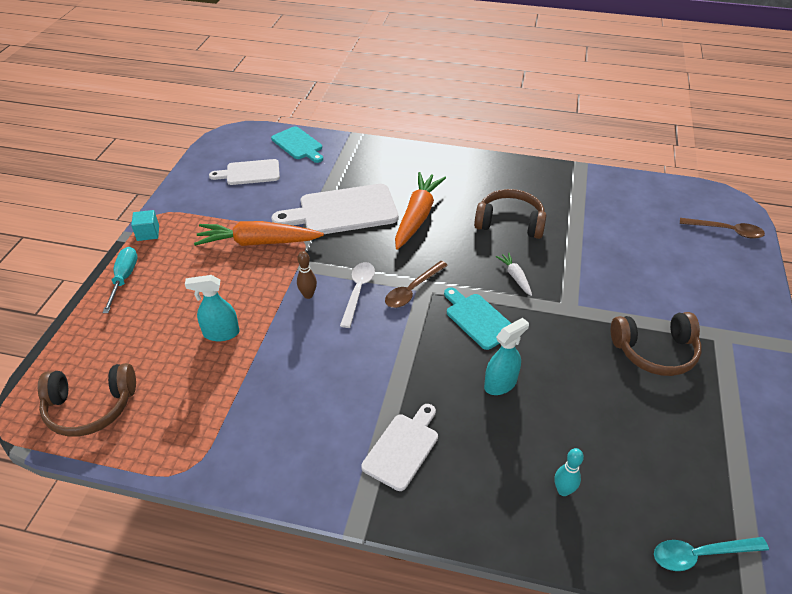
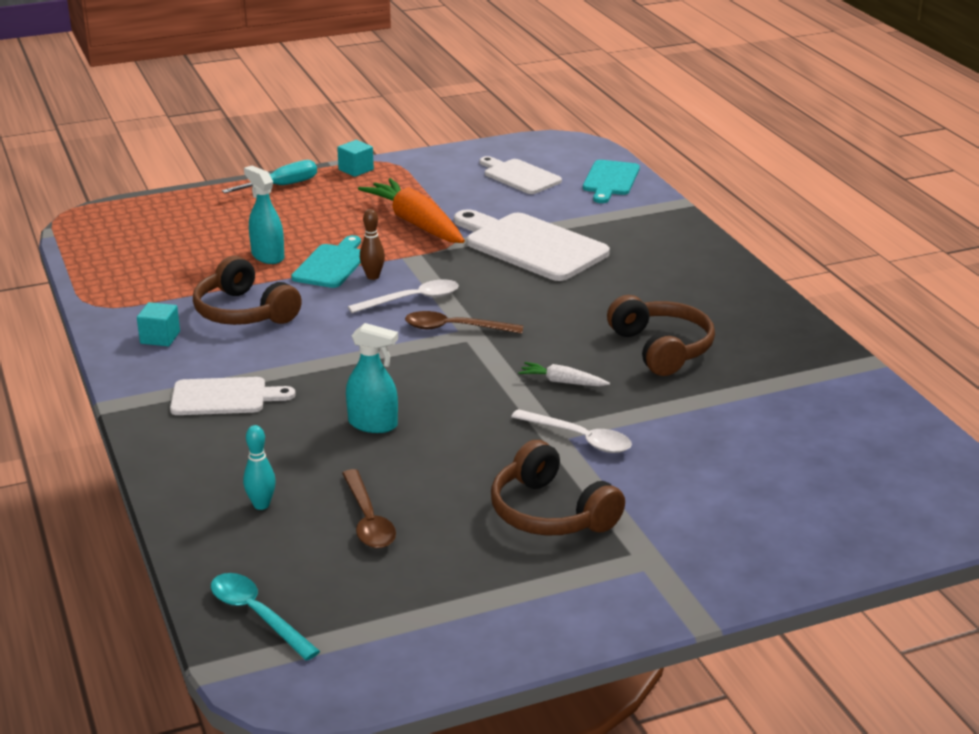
camera: 55 degrees right, 15 degrees down
brown headphones [38,363,136,436] -> brown headphones moved to [193,256,302,325]
orange carrot [395,172,446,250] -> none
turquoise cutting board [444,287,511,350] -> turquoise cutting board moved to [291,235,361,288]
white carrot [496,252,532,296] -> white carrot turned 105 degrees counterclockwise [518,362,610,386]
brown spoon [680,218,765,239] -> brown spoon moved to [342,469,396,549]
none -> turquoise cube [137,302,180,346]
none -> white spoon [511,409,632,453]

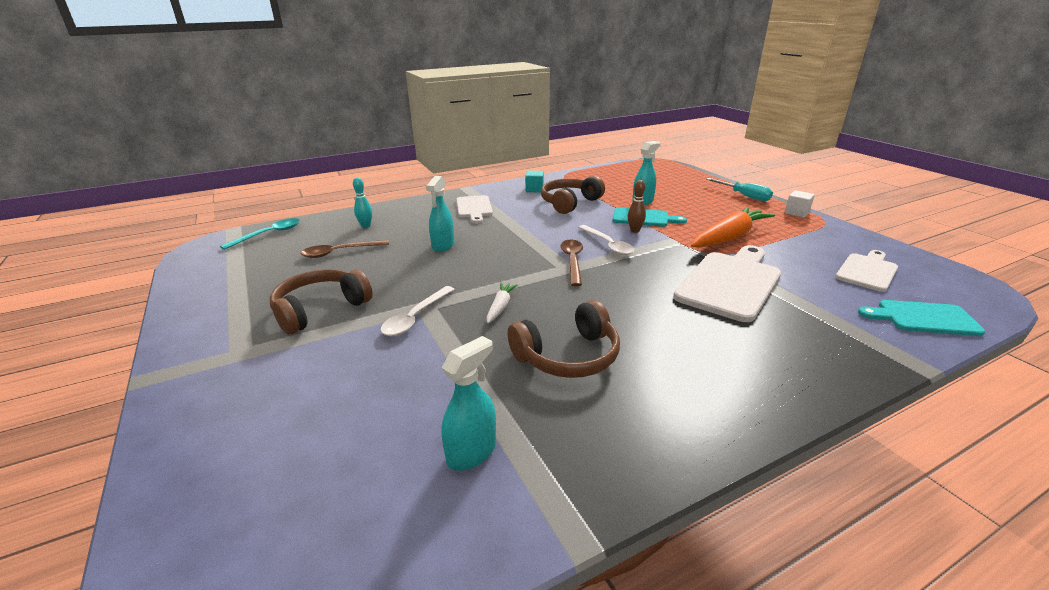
camera: 85 degrees right, 0 degrees up
turquoise cube [337,140,374,177] -> white cube [785,190,815,218]
none -> turquoise spray bottle [442,336,496,471]

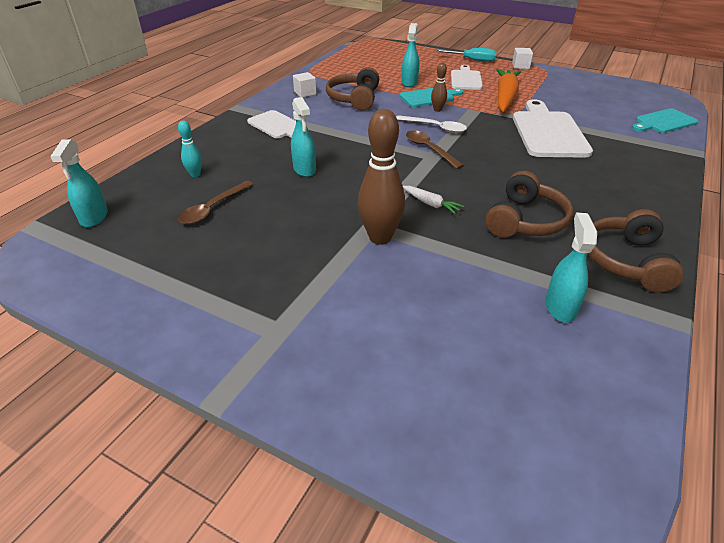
camera: 35 degrees left, 10 degrees up
turquoise spoon [220,218,300,250] -> turquoise spray bottle [50,139,108,227]
brown headphones [270,269,373,334] -> brown headphones moved to [587,209,684,293]
white spoon [380,286,455,336] -> brown bowling pin [358,109,405,245]
white carrot [486,283,518,324] -> white carrot turned 150 degrees clockwise [403,186,464,214]
turquoise cube [525,171,544,193] -> white cube [293,72,317,98]
white cutting board [836,250,898,292] -> white cutting board moved to [451,65,483,90]

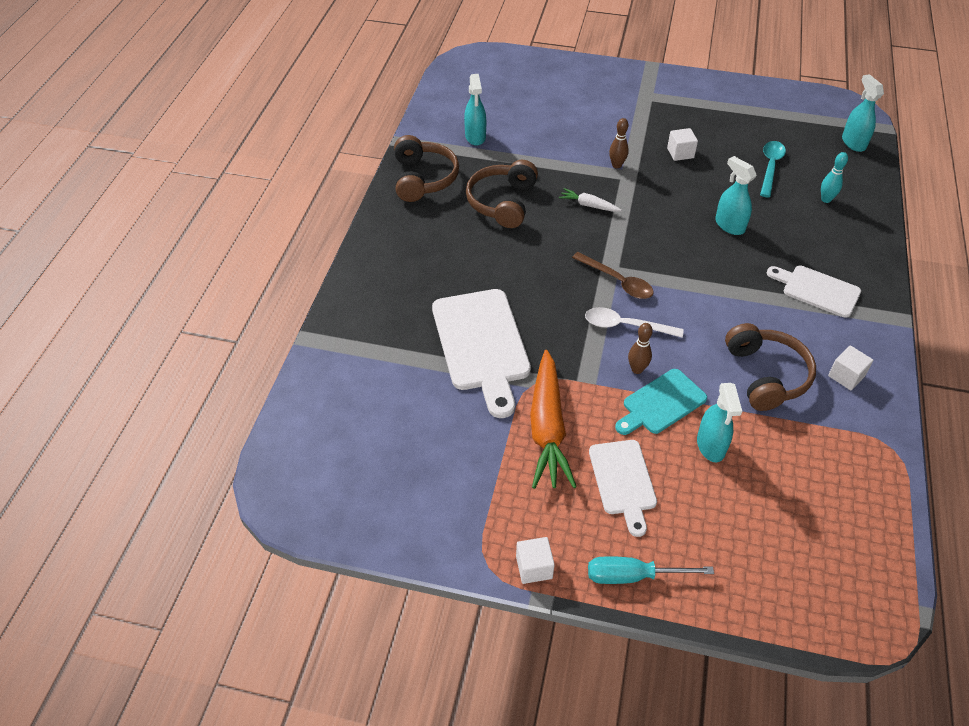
camera: 165 degrees right, 10 degrees up
brown spoon [178,181,253,224] -> turquoise spoon [760,141,786,197]
brown bowling pin [358,109,405,245] -> brown bowling pin [609,118,629,169], size x0.50
turquoise cutting board [632,108,698,133] -> none
none -> white cube [667,128,698,161]

